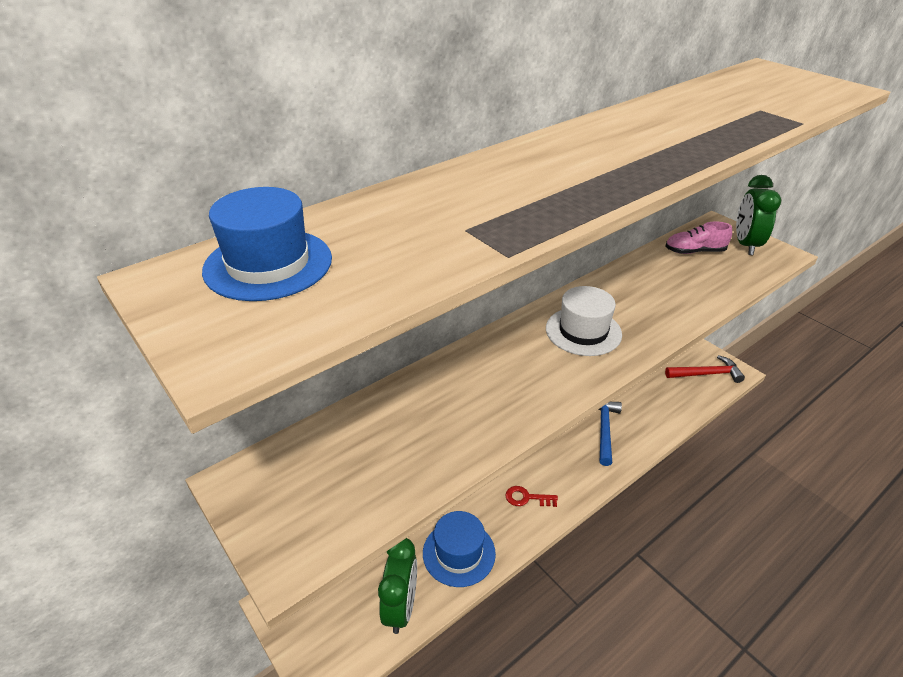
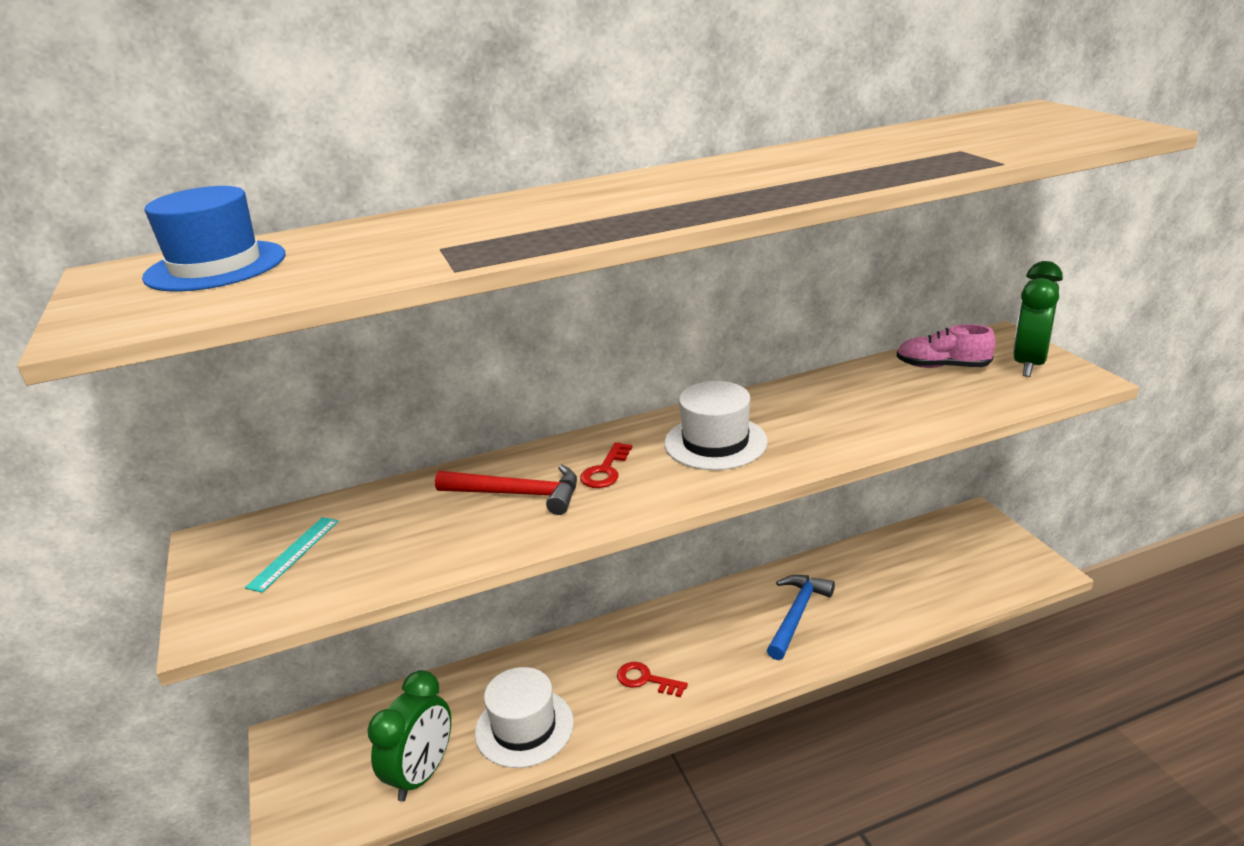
camera: 20 degrees right, 10 degrees down
blue hat [423,511,496,587] -> white hat [475,667,574,768]
red hammer [665,355,745,383] -> red hammer moved to [435,465,577,515]
none -> turquoise ruler [245,517,339,593]
none -> red key [580,442,632,488]

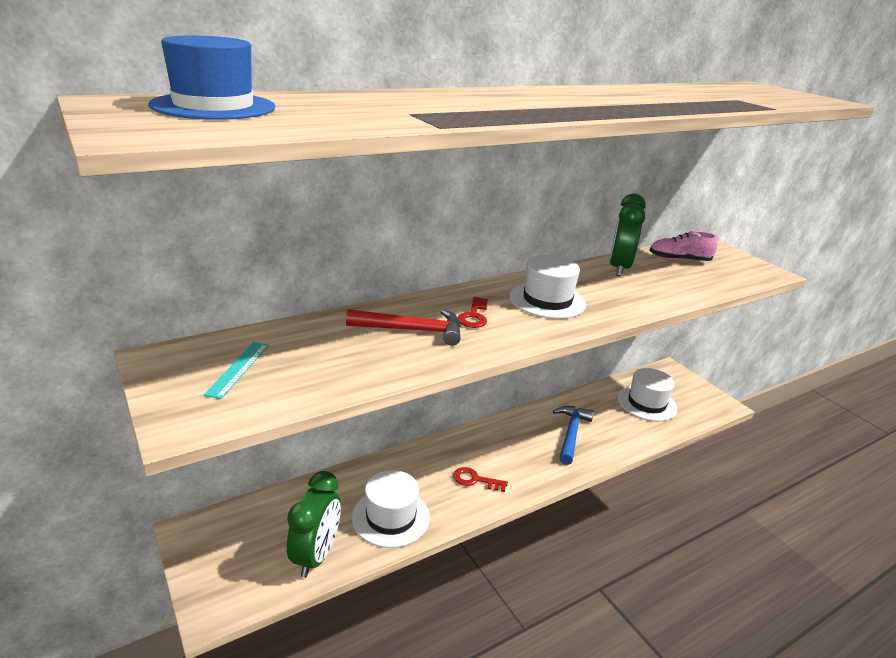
camera: 15 degrees left, 0 degrees up
green clock [1013,261,1063,377] -> green clock moved to [610,193,645,276]
none -> white hat [618,368,677,422]

